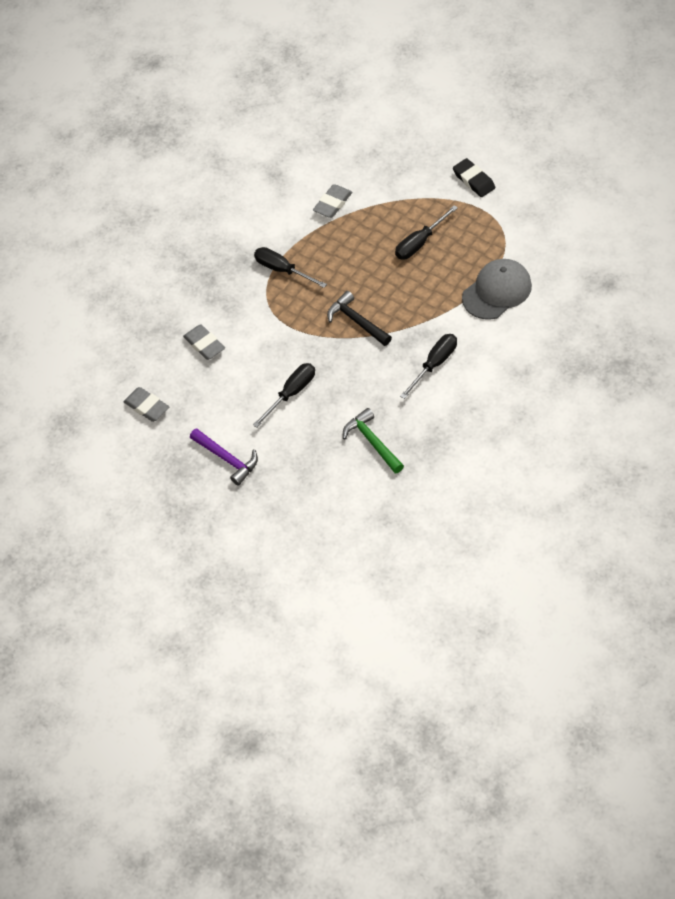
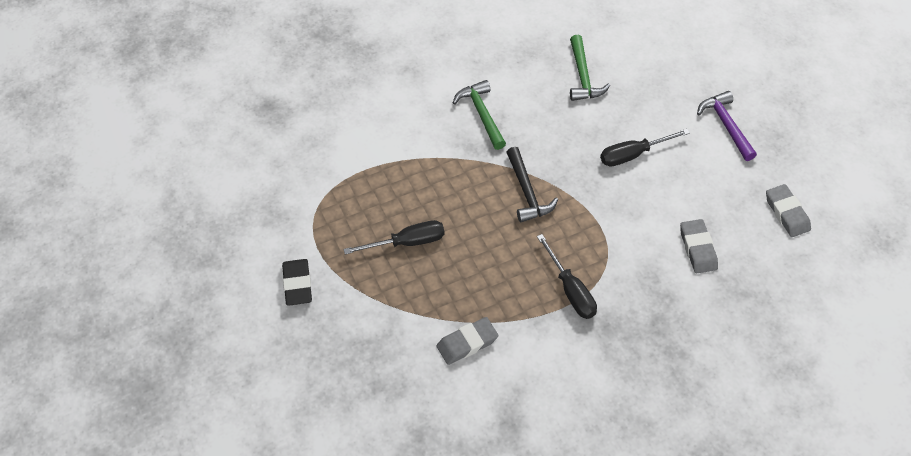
camera: 160 degrees left, 0 degrees up
black screwdriver [400,334,457,399] -> green hammer [453,80,506,150]
grey cap [462,259,532,320] -> none

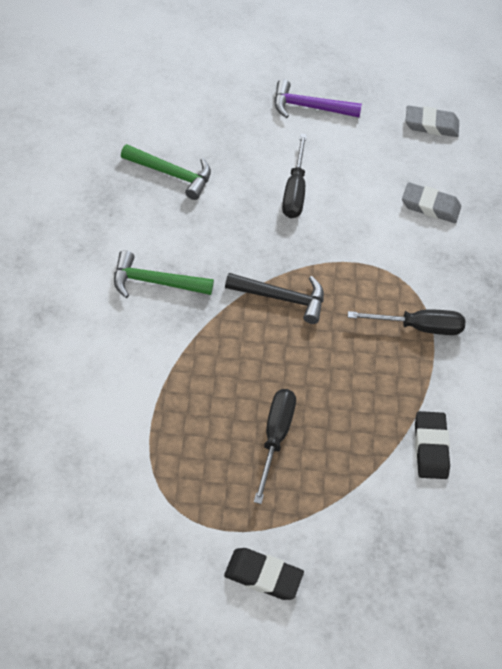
camera: 65 degrees left, 0 degrees up
grey eraser [436,317,498,365] -> black eraser [415,411,450,479]

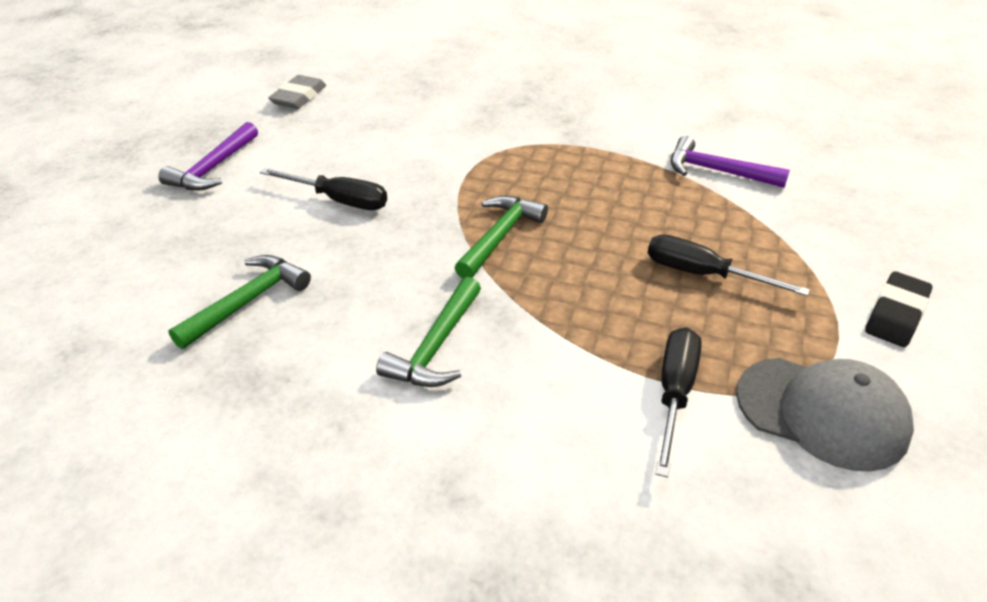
camera: 70 degrees left, 15 degrees down
black hammer [225,273,324,324] -> green hammer [455,196,548,278]
black screwdriver [348,309,465,335] -> black screwdriver moved to [655,327,702,477]
grey eraser [402,182,461,223] -> none
black eraser [415,411,450,479] -> purple hammer [670,136,790,188]
none -> grey cap [736,358,914,472]

